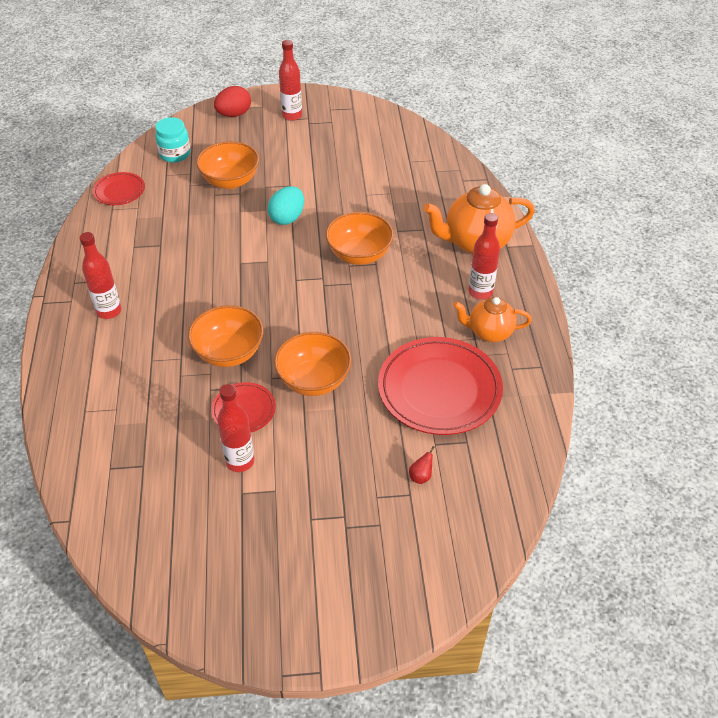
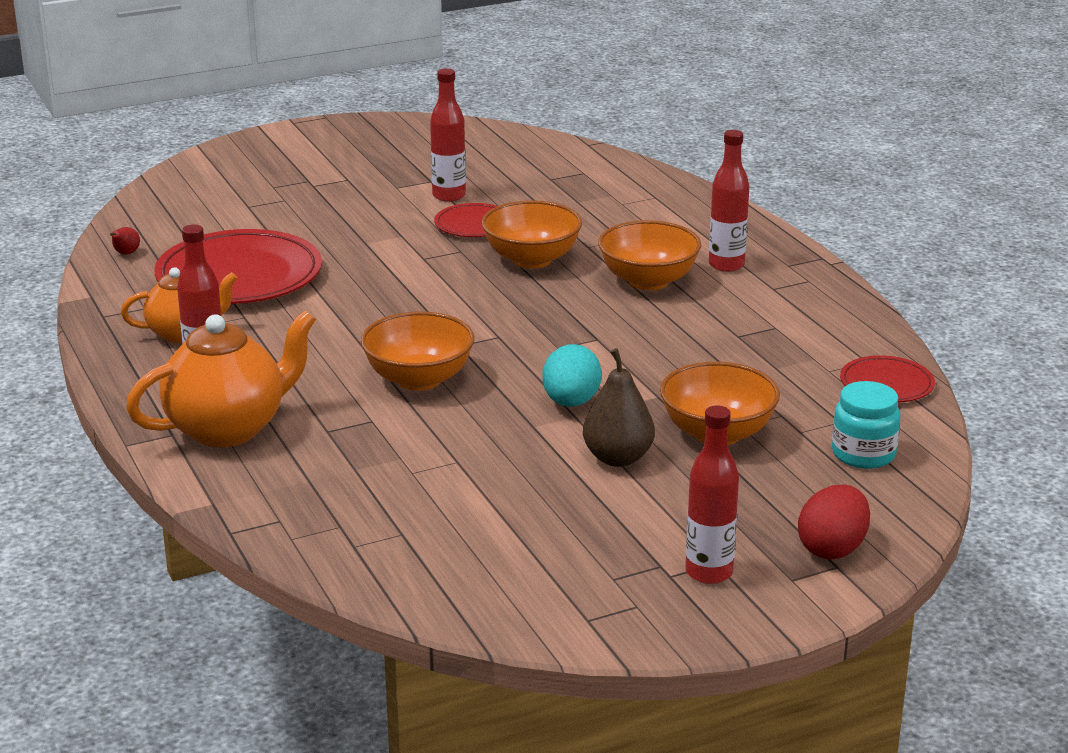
camera: 160 degrees right, 20 degrees down
orange bowl [274,332,352,396] -> orange bowl moved to [598,220,701,290]
red pear [409,446,435,484] -> red pear moved to [110,227,140,255]
none -> brown pear [583,348,655,467]

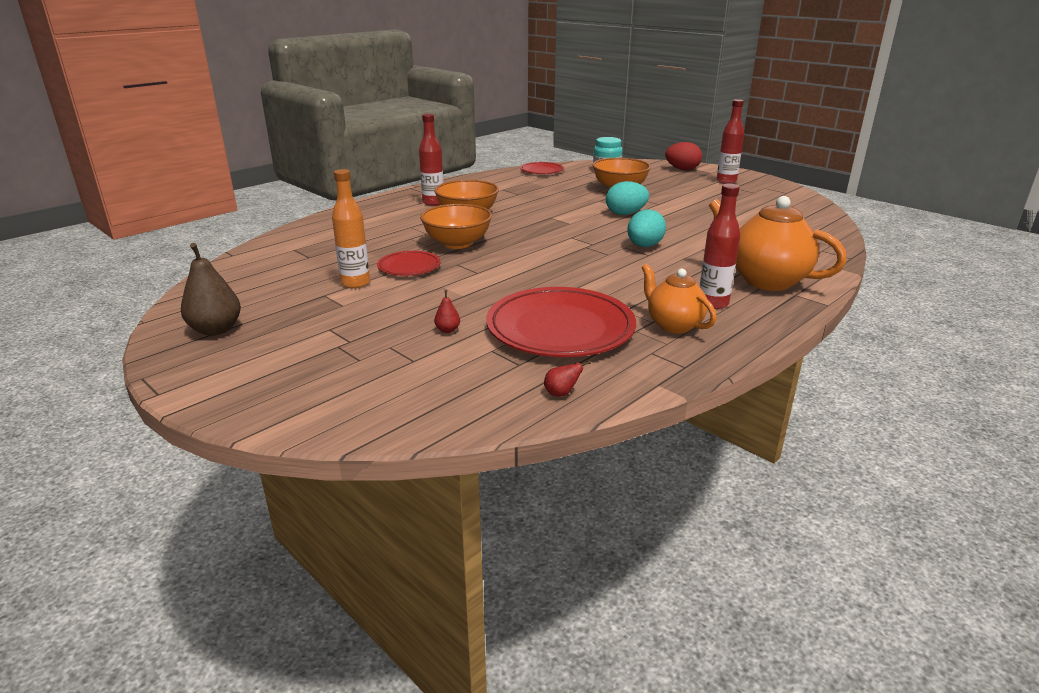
camera: 110 degrees left, 0 degrees up
orange bowl [361,312,474,391] -> turquoise egg [627,209,666,247]
red bottle [430,68,466,202] -> orange bottle [332,169,370,288]
brown pear [583,348,655,467] -> brown pear moved to [181,243,241,336]
none -> red pear [434,290,460,333]

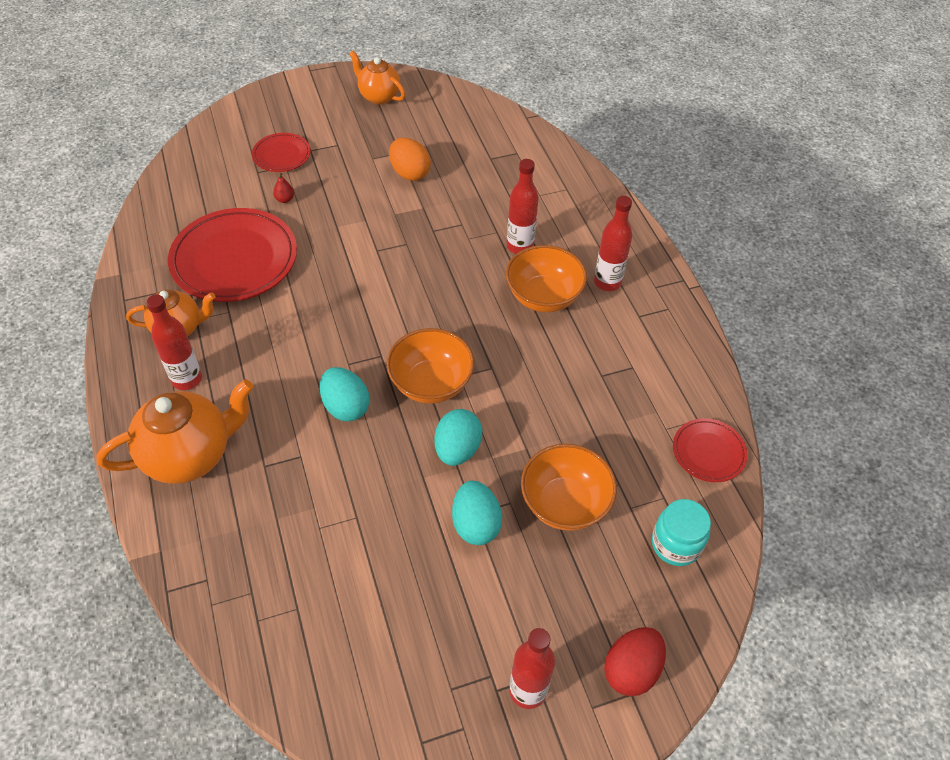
camera: 115 degrees right, 25 degrees up
brown pear [181,243,241,336] -> orange teapot [349,51,405,105]
orange bottle [332,169,370,288] -> orange egg [389,138,431,181]
red plate [377,251,441,276] -> red plate moved to [252,133,311,172]
orange bowl [420,204,492,249] -> orange bowl moved to [386,328,474,404]
red pear [544,361,591,397] -> none
none -> turquoise egg [452,480,502,545]
none -> red bottle [507,159,539,254]

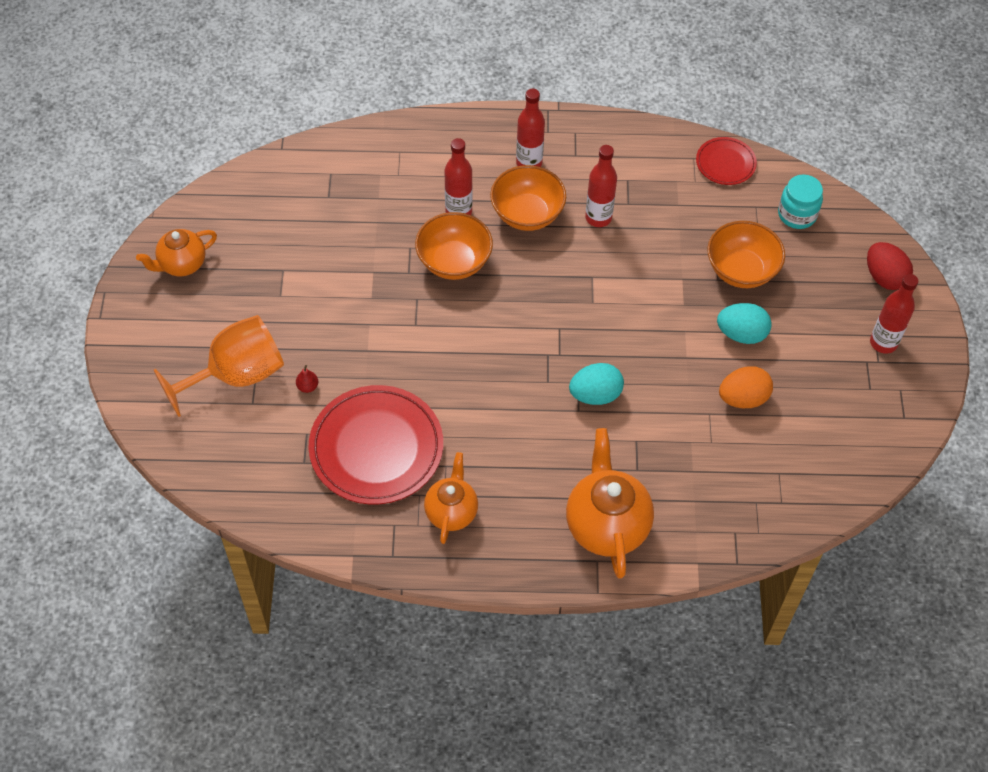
camera: 70 degrees left, 5 degrees up
red bottle [146,294,202,390] -> red bottle moved to [585,145,617,227]
red plate [252,133,311,172] -> orange goblet [154,315,284,417]
orange bowl [386,328,474,404] -> orange bowl moved to [415,212,493,280]
orange egg [389,138,431,181] -> orange egg moved to [719,366,773,408]
turquoise egg [434,409,482,466] -> none

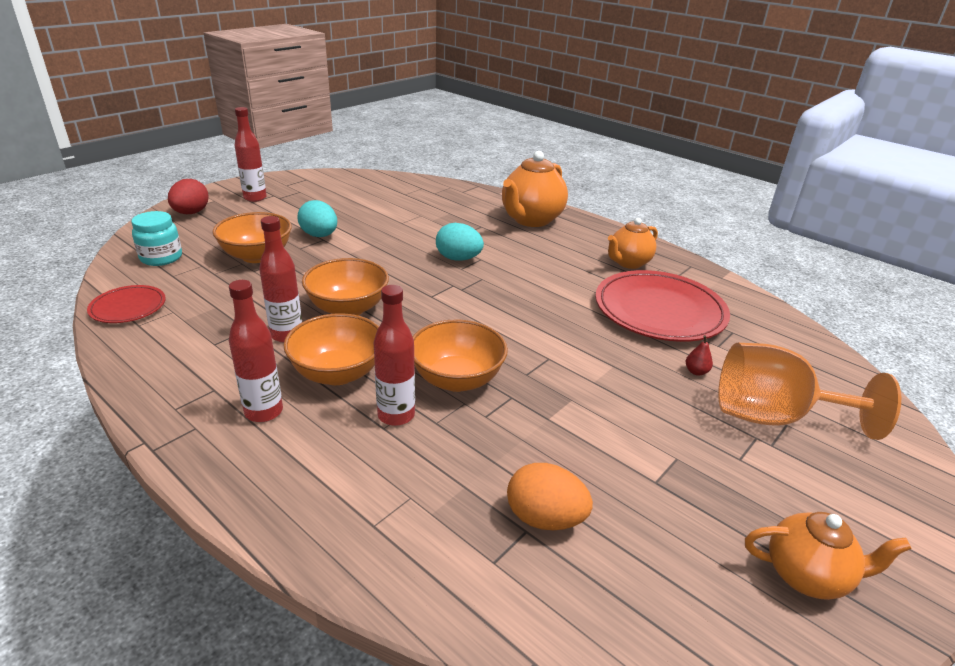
camera: 140 degrees left, 25 degrees down
orange egg [719,366,773,408] -> orange egg moved to [507,463,593,530]
none -> orange bowl [302,258,389,315]

